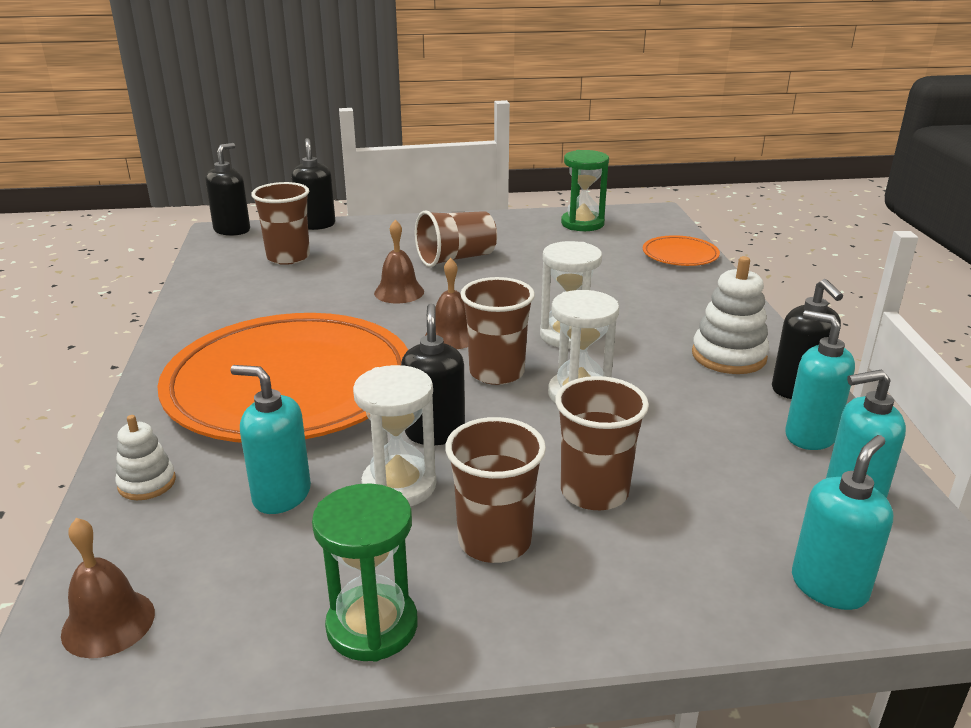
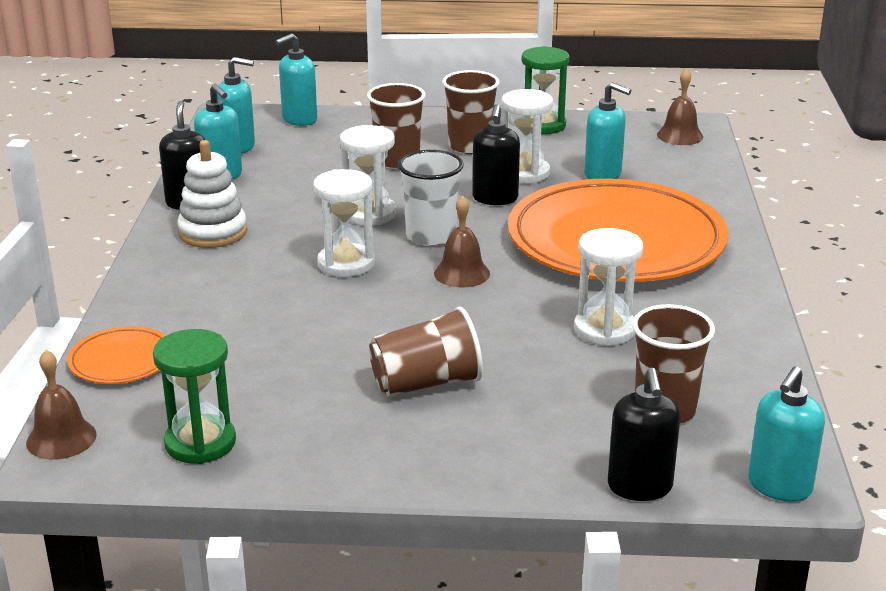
camera: 170 degrees left, 0 degrees up
white stacking toy [115,415,176,500] -> none
black soap dispenser [205,143,250,236] -> turquoise soap dispenser [748,366,825,502]
brown bell [374,220,424,303] -> brown bell moved to [26,350,97,460]
brown cup [460,277,535,385] -> white cup [398,150,464,246]
none -> white hourglass [574,228,643,346]

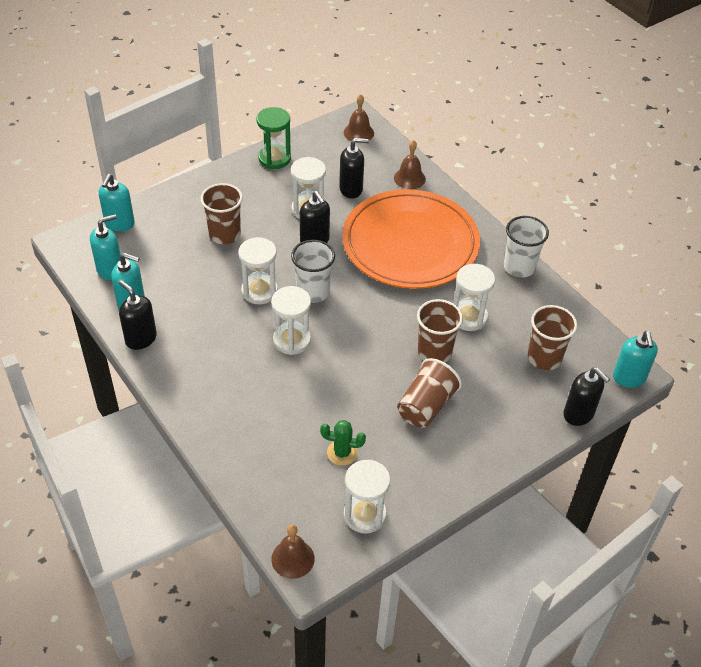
camera: 40 degrees left, 20 degrees up
orange plate [67,326,166,384] -> none
green hourglass [153,329,236,464] -> white hourglass [344,460,390,534]
white stacking toy [177,140,247,248] -> none
brown bell [434,195,490,288] -> brown bell moved to [394,140,426,189]
brown cup [442,70,500,154] -> brown cup moved to [417,299,463,363]
turquoise soap dispenser [584,82,631,179] -> black soap dispenser [339,138,369,198]
none -> green cactus [320,420,366,466]
none -> white cup [504,216,549,278]

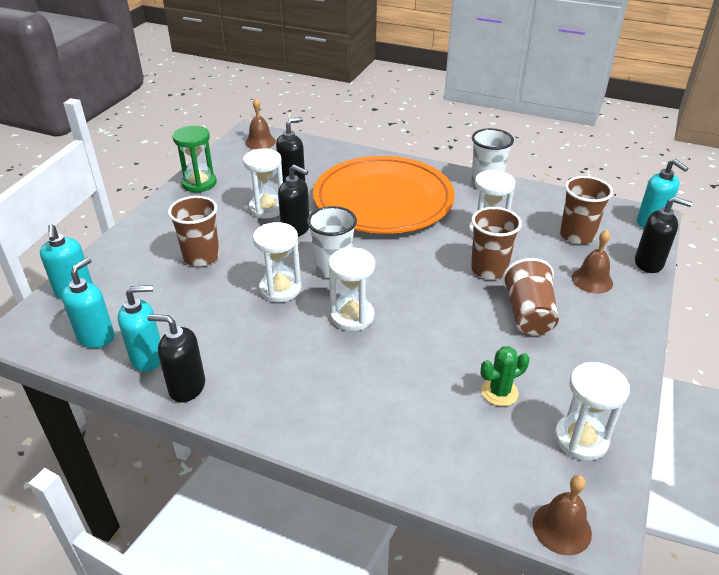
camera: 30 degrees left, 10 degrees down
brown bell [394,140,426,189] -> brown bell moved to [572,230,613,293]

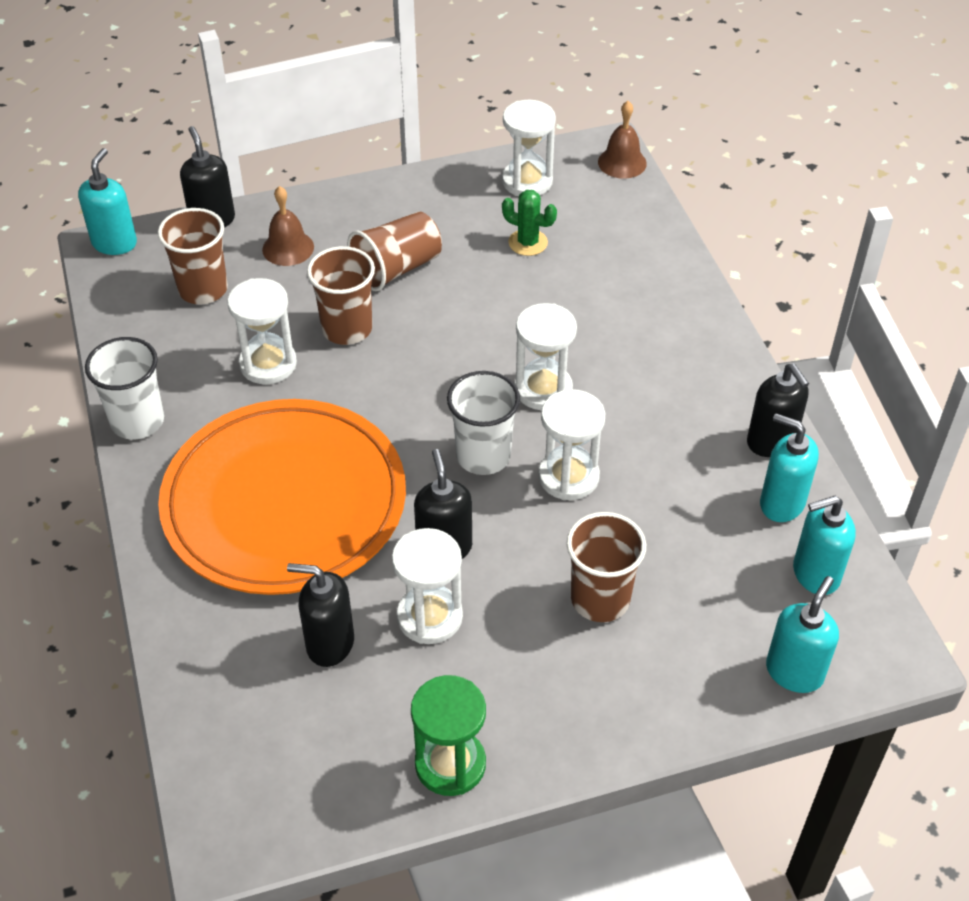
camera: 130 degrees left, 10 degrees up
brown bell [245,98,276,149] -> none

